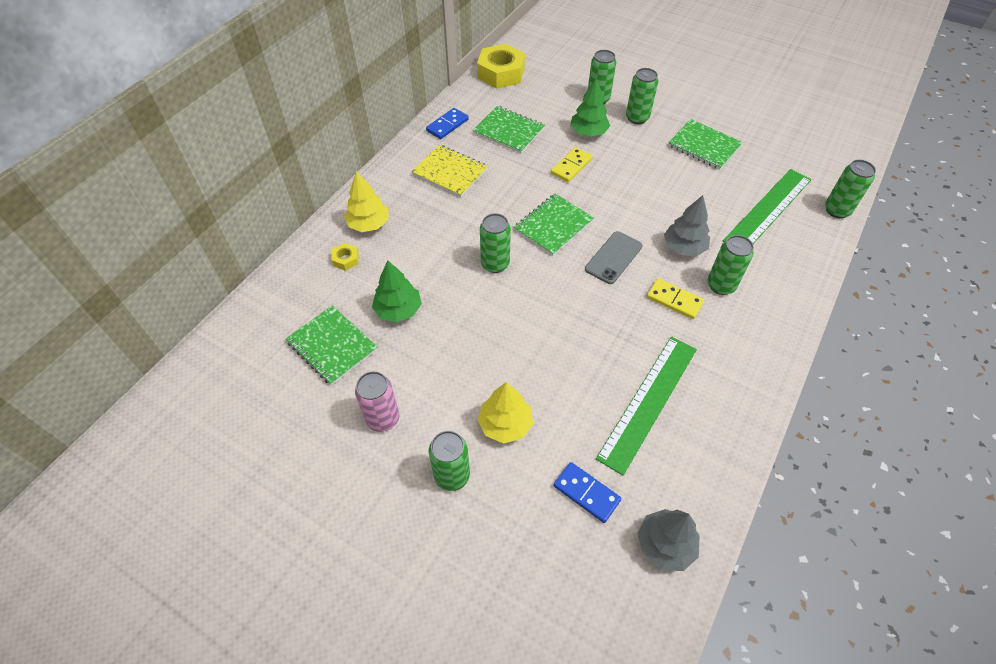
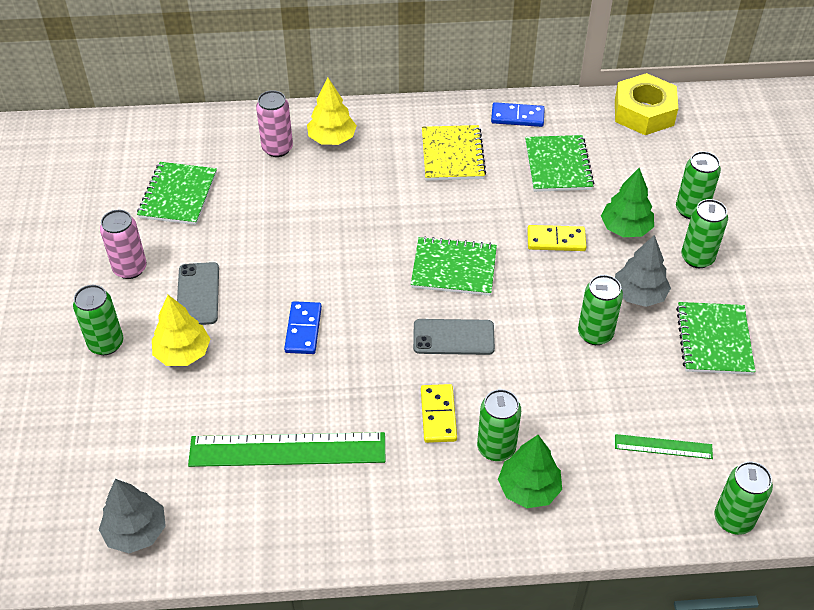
camera: 55 degrees right, 5 degrees down
yellow nut [331,243,359,271] -> pink can [256,90,293,157]
green tree [372,261,422,322] -> green tree moved to [498,435,562,508]
green can [480,213,511,273] -> green can moved to [578,275,623,345]
blue domino [554,462,621,523] -> blue domino moved to [284,301,322,354]
grey tree [664,195,710,256] -> grey tree moved to [615,235,671,307]
green ruler [723,169,811,244] -> green ruler [615,434,713,459], size x0.50
none -> grey phone [177,262,219,325]

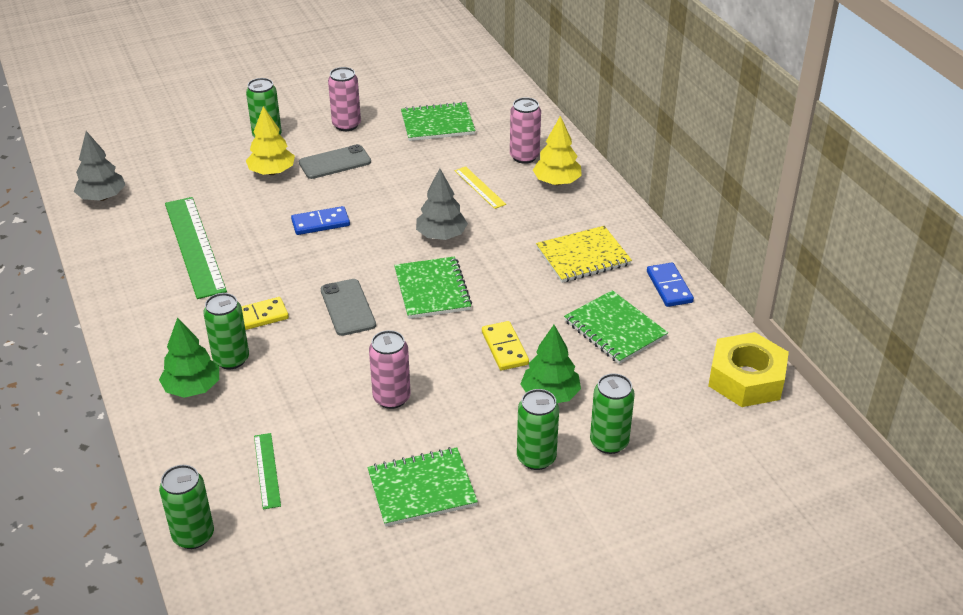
camera: 70 degrees right, 10 degrees down
green notebook [525,135,594,192] -> green notebook turned 75 degrees clockwise [564,290,668,364]
green can [578,275,623,345] -> pink can [369,330,411,409]
grey tree [615,235,671,307] -> grey tree moved to [416,168,468,240]
none -> yellow ruler [455,166,506,209]

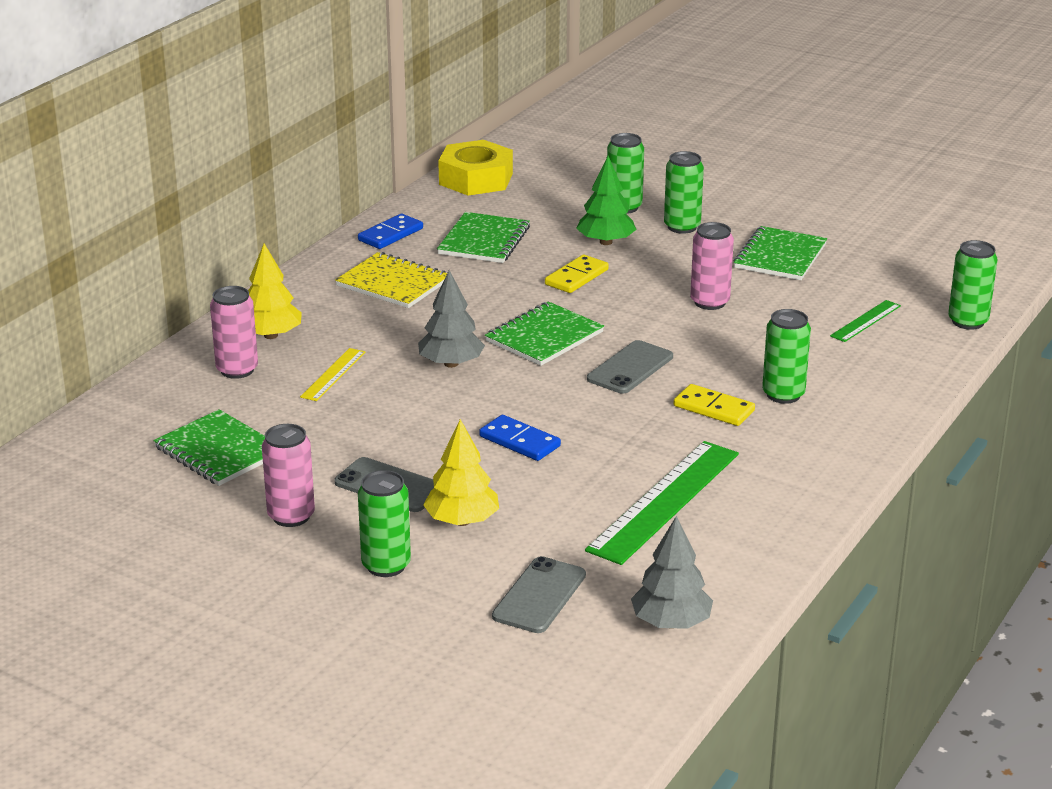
camera: 125 degrees left, 10 degrees down
green tree [159,317,219,398] -> none
green notebook [367,447,478,527] -> green notebook turned 75 degrees clockwise [733,226,827,280]
none -> grey phone [492,556,586,633]

